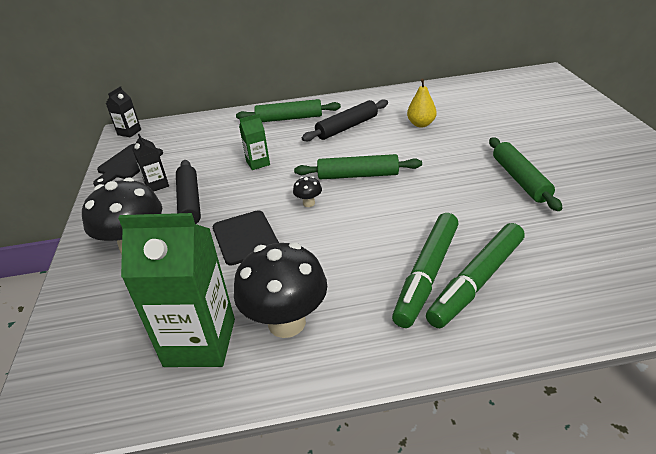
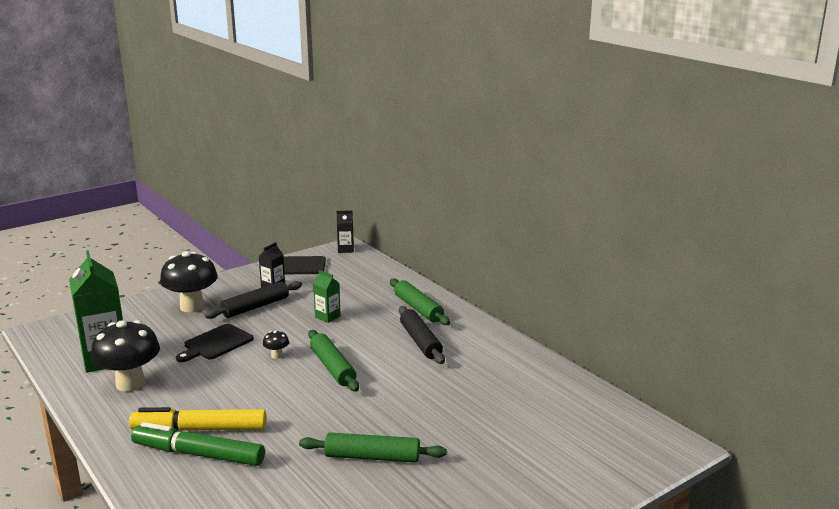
camera: 60 degrees right, 15 degrees down
black rolling pin [302,99,388,142] -> black rolling pin turned 45 degrees clockwise [399,306,445,364]
green marker [392,213,459,328] -> yellow marker [129,407,267,431]
yellow pear [407,78,437,127] -> none
green rolling pin [489,137,562,211] -> green rolling pin turned 45 degrees clockwise [299,432,447,463]

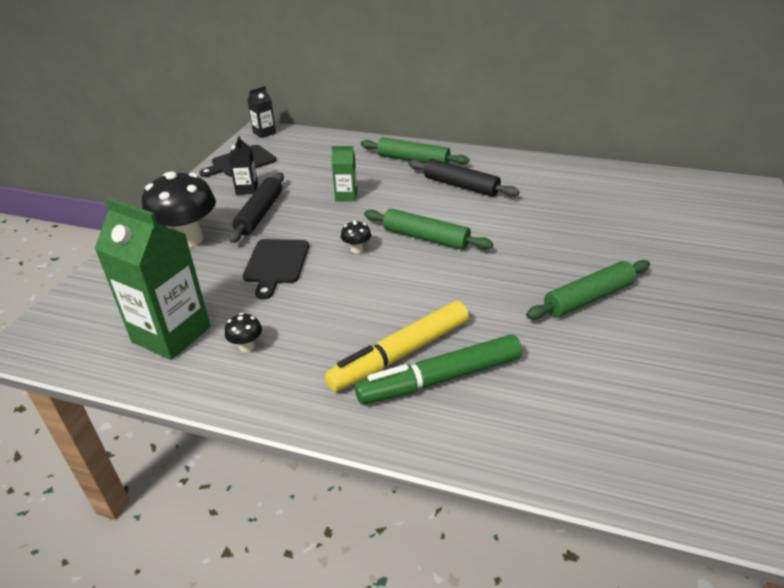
camera: 35 degrees left, 15 degrees up
black mushroom [91,320,160,392] -> black mushroom [225,313,262,352], size x0.42

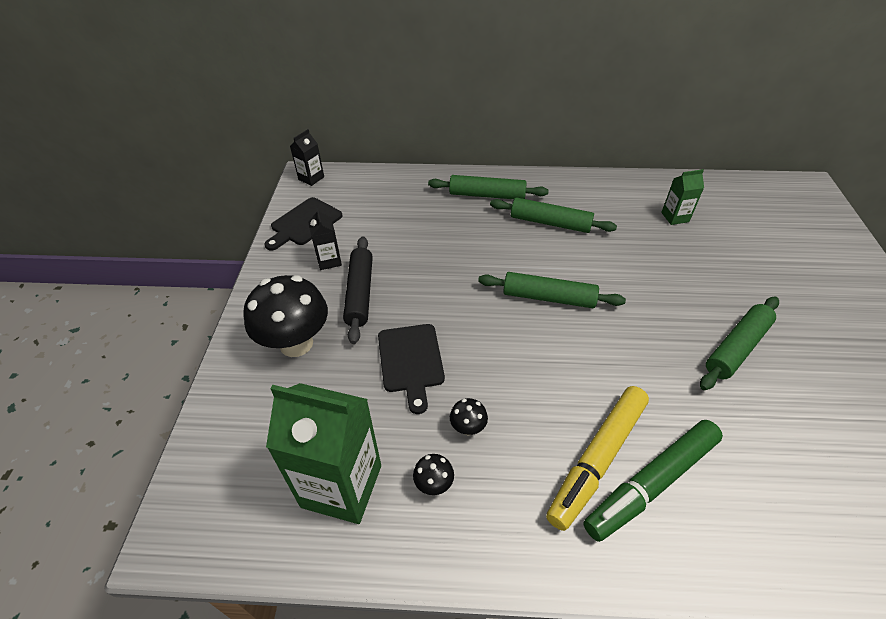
camera: 15 degrees left, 10 degrees up
green carton [332,146,357,202] -> green carton moved to [661,169,704,225]
black mushroom [341,220,371,254] -> black mushroom moved to [450,398,488,435]
black rolling pin [408,159,520,197] -> green rolling pin [490,197,617,233]

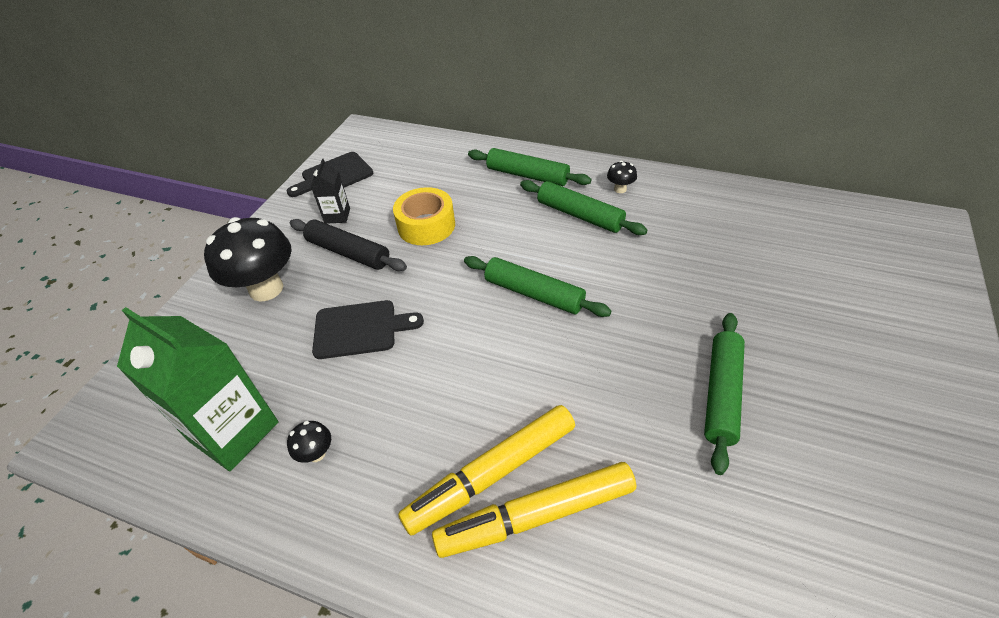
camera: 20 degrees right, 0 degrees up
black carton [290,129,324,186] -> none
black rolling pin [343,236,373,344] -> black rolling pin turned 75 degrees counterclockwise [290,219,407,271]
black cutting board [378,324,445,414] -> black cutting board turned 105 degrees counterclockwise [312,300,424,359]
black mushroom [450,398,488,435] -> black mushroom moved to [607,161,637,193]
green marker [583,420,723,542] -> yellow marker [432,462,636,558]
green carton [661,169,704,225] -> none
green rolling pin [700,297,779,390] -> green rolling pin turned 45 degrees counterclockwise [704,313,745,475]
none -> yellow tape [393,187,455,245]

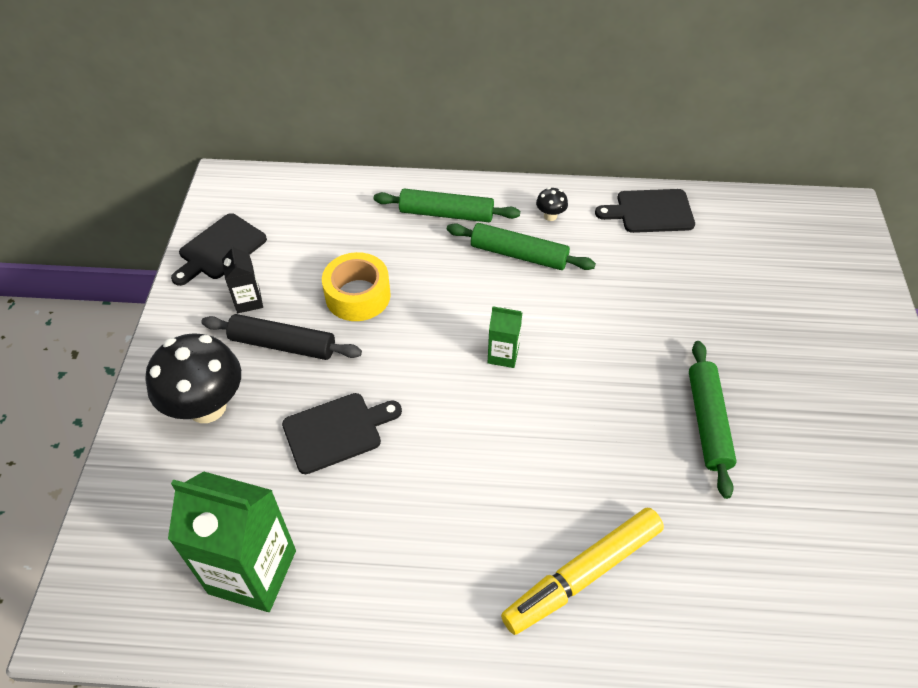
camera: 20 degrees left, 5 degrees up
black mushroom [287,421,331,463] -> none
yellow marker [398,405,575,536] -> none
green rolling pin [464,256,611,317] -> green carton [487,306,522,368]
none -> black cutting board [595,189,695,233]

